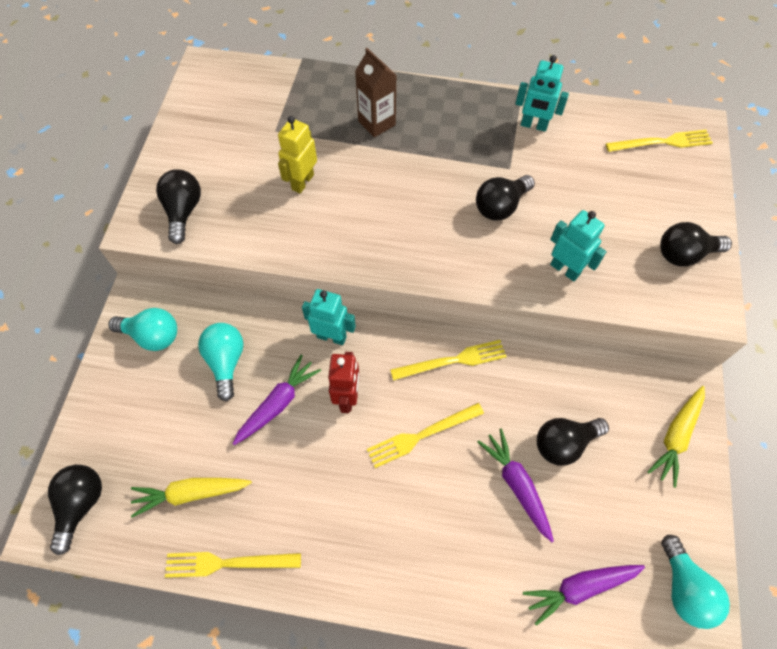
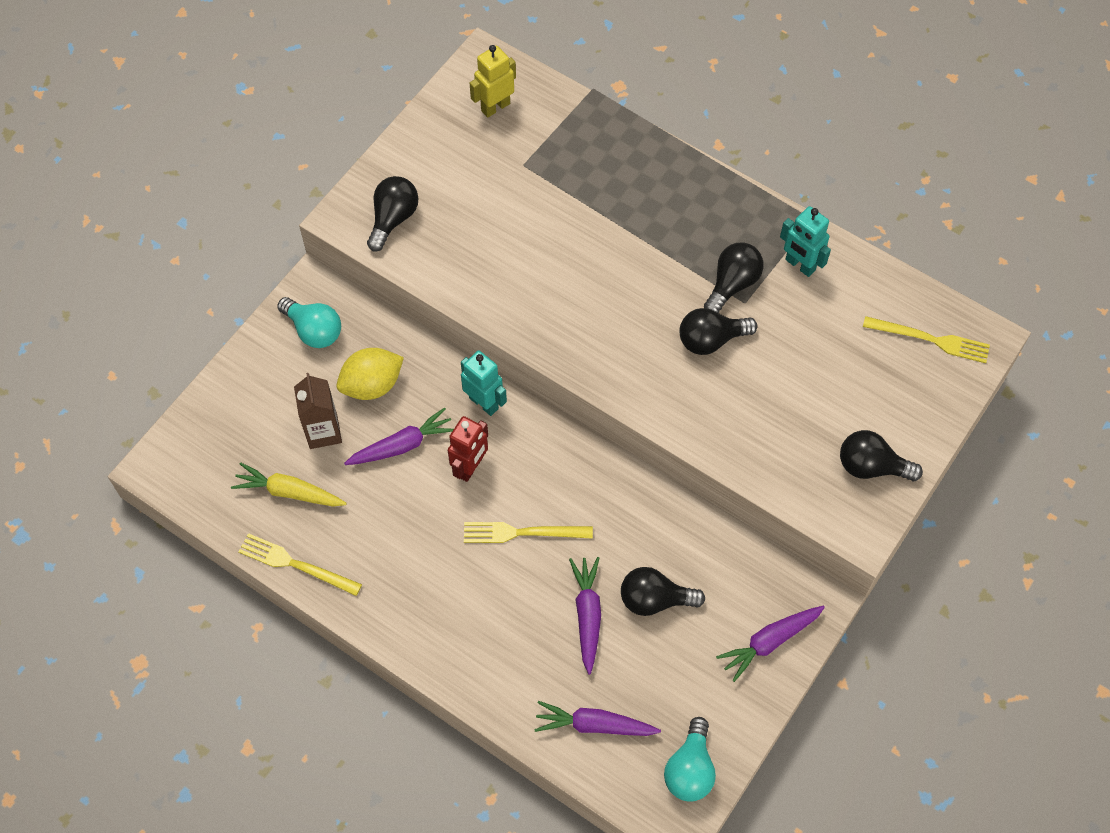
camera: 25 degrees right, 0 degrees up
black light bulb [48,465,102,555] -> black light bulb moved to [704,242,764,313]
turquoise light bulb [198,323,244,402] -> yellow lemon [337,348,404,400]
yellow robot [278,116,317,193] -> yellow robot moved to [470,45,516,118]
brown carton [355,48,397,137] -> brown carton moved to [294,373,342,449]
yellow fork [390,340,507,381] -> none
turquoise robot [550,210,607,281] -> none
yellow carrot [648,386,705,488] -> purple carrot [716,605,825,682]

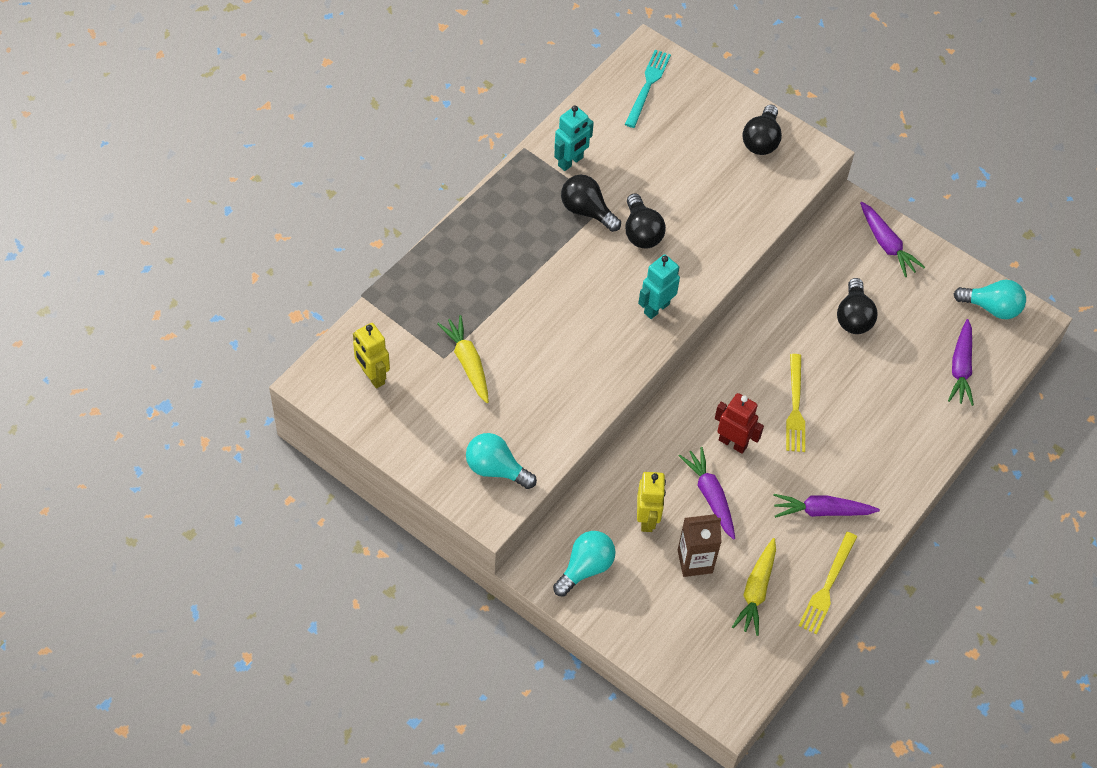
camera: 90 degrees left, 5 degrees down
yellow lemon [337,348,404,400] -> yellow robot [637,472,666,532]
black light bulb [367,176,419,252] -> turquoise light bulb [466,433,537,489]
turquoise robot [461,351,507,416] -> turquoise robot moved to [638,254,680,319]
purple carrot [569,557,601,674] -> purple carrot moved to [773,494,880,518]
yellow fork [863,316,990,363] -> turquoise fork [625,50,671,128]
none -> yellow carrot [437,315,489,403]

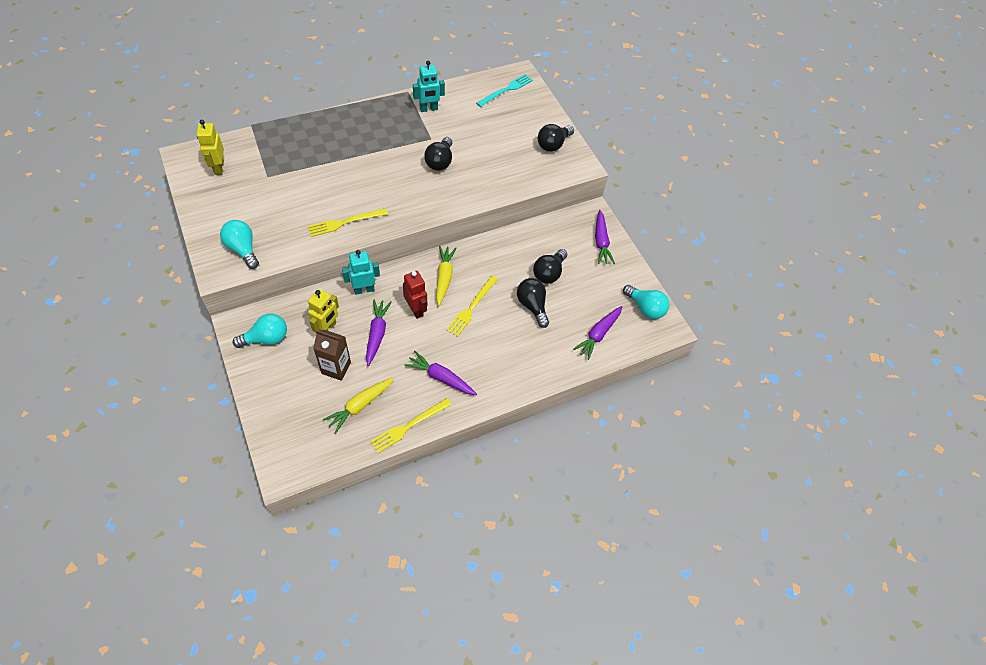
camera: 25 degrees right, 0 degrees up
yellow carrot [437,315,489,403] -> yellow carrot moved to [436,246,457,306]
black light bulb [561,175,621,232] -> black light bulb moved to [517,278,549,328]
turquoise robot [638,254,680,319] -> turquoise robot moved to [342,250,380,295]
none -> yellow fork [308,208,388,237]

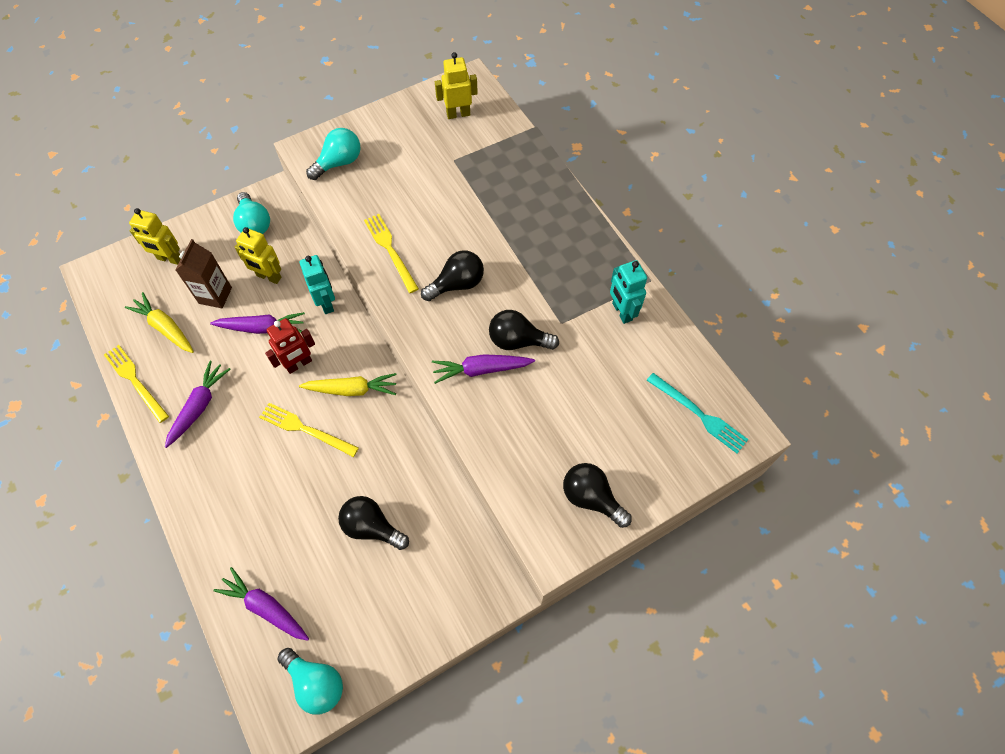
camera: 90 degrees right, 5 degrees up
black light bulb [517,278,549,328] -> black light bulb moved to [421,250,484,301]
purple carrot [595,210,615,264] -> purple carrot moved to [432,354,535,384]
turquoise light bulb [623,285,670,319] -> turquoise light bulb turned 90 degrees counterclockwise [278,648,343,715]
none -> yellow robot [129,208,181,265]

